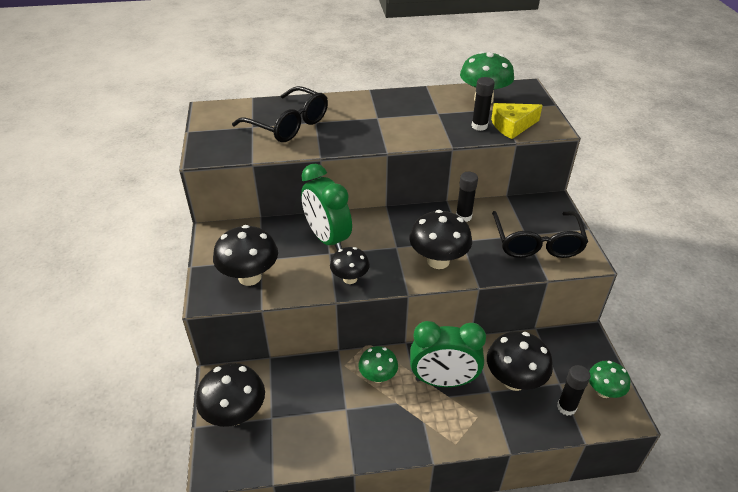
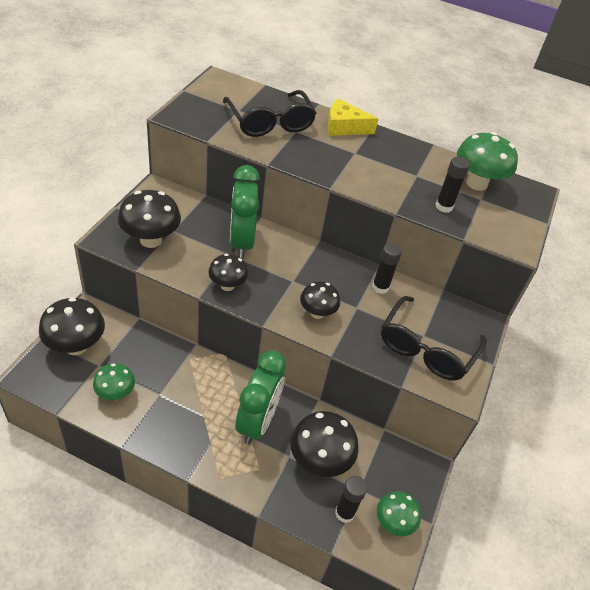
camera: 25 degrees right, 5 degrees up
green mushroom [358,346,398,383] -> green mushroom moved to [93,363,135,400]
black mushroom [409,210,472,269] -> black mushroom [300,281,340,319], size x0.62
green clock [410,321,486,387] -> green clock turned 105 degrees counterclockwise [236,350,286,445]
yellow cheese [491,103,543,139] -> yellow cheese moved to [327,99,378,136]

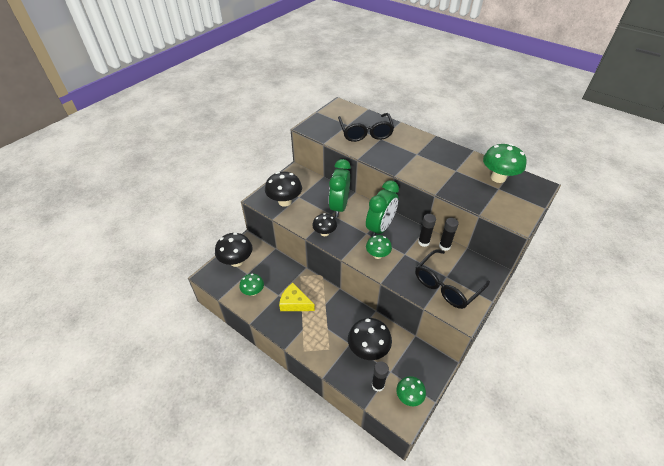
camera: 20 degrees right, 0 degrees up
green clock [236,350,286,445] -> green clock moved to [366,180,399,237]
black mushroom [300,281,340,319] -> green mushroom [366,235,392,259]
yellow cheese [327,99,378,136] -> yellow cheese moved to [279,283,315,311]
black glue stick [435,157,470,213] -> black glue stick moved to [439,218,459,251]

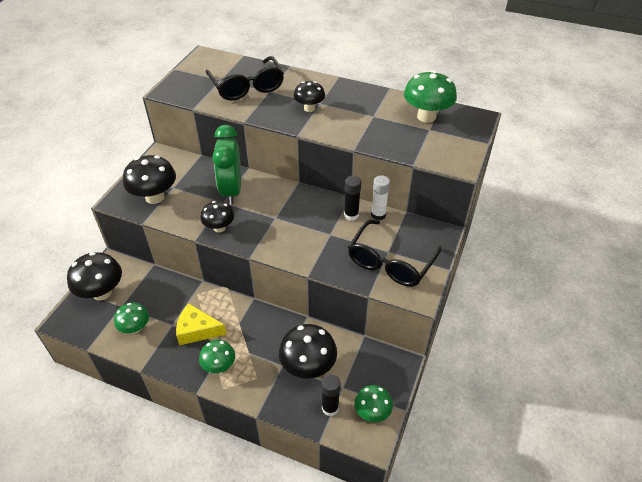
camera: 15 degrees left, 0 degrees up
green clock [366,180,399,237] -> none
green mushroom [366,235,392,259] -> green mushroom moved to [199,340,235,373]
black glue stick [439,218,459,251] -> white glue stick [371,175,390,220]
none -> black mushroom [294,81,325,112]

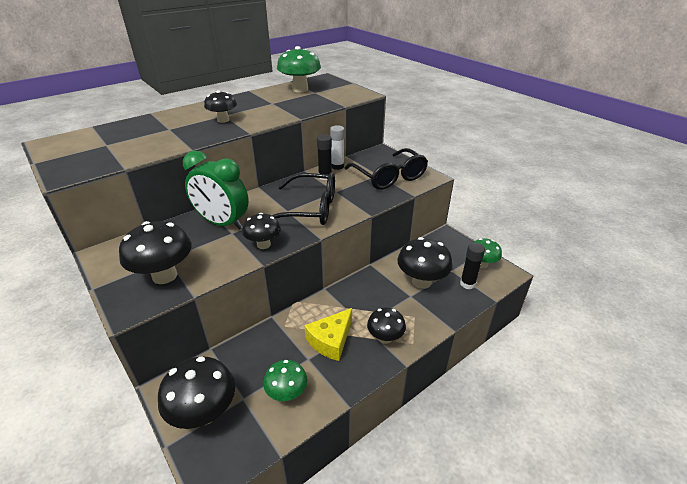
camera: 60 degrees left, 10 degrees down
green mushroom [199,340,235,373] -> black mushroom [367,308,406,344]
black glasses [206,56,284,101] -> black glasses moved to [272,172,335,225]

